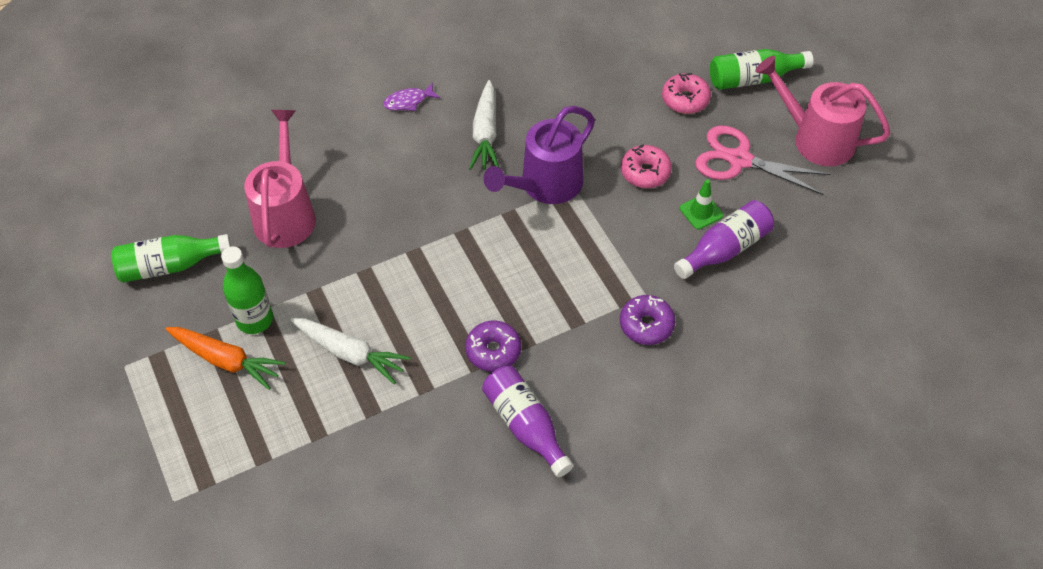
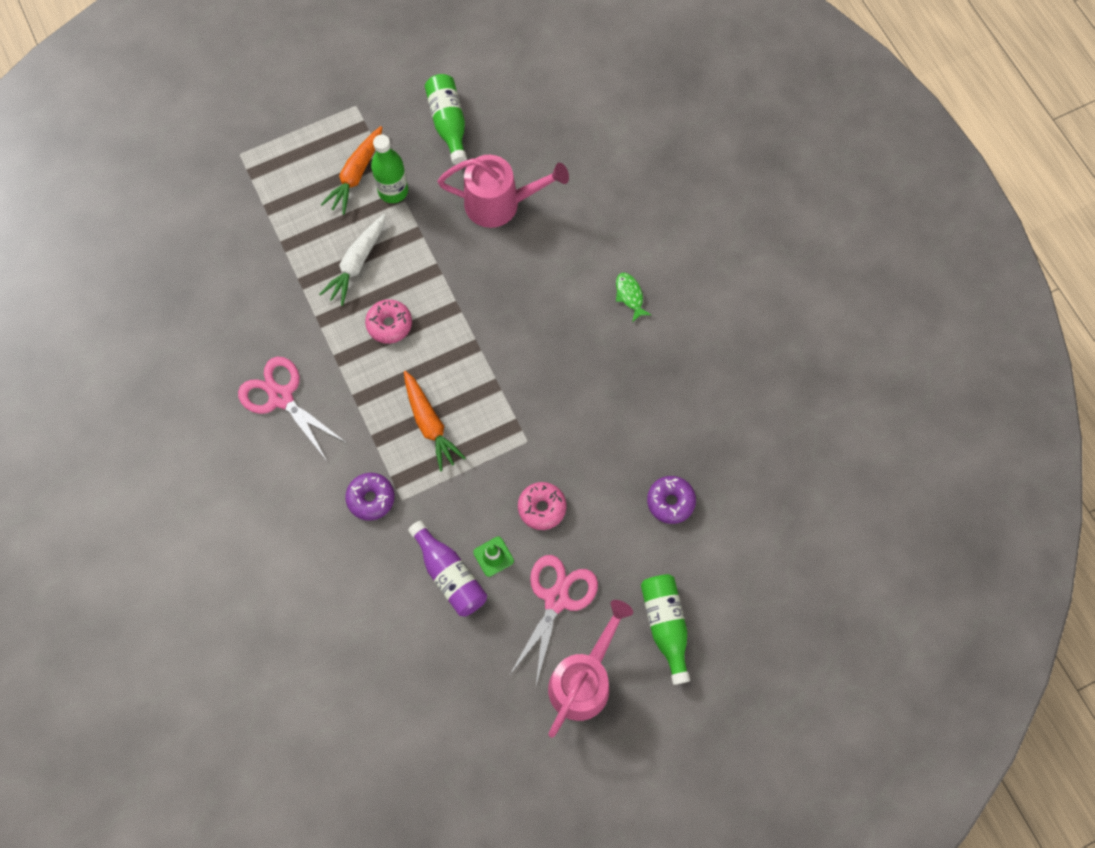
camera: 90 degrees right, 15 degrees up
purple fish [383,82,440,111] -> green fish [616,273,651,322]
purple donut [465,321,521,372] -> purple donut moved to [647,476,696,524]
white carrot [469,80,499,170] -> none
purple bottle [482,366,573,477] -> pink scissors [238,357,346,461]
purple watering can [484,106,595,204] -> none
pink donut [662,73,711,114] -> pink donut moved to [365,299,412,344]
none -> orange carrot [404,371,466,471]

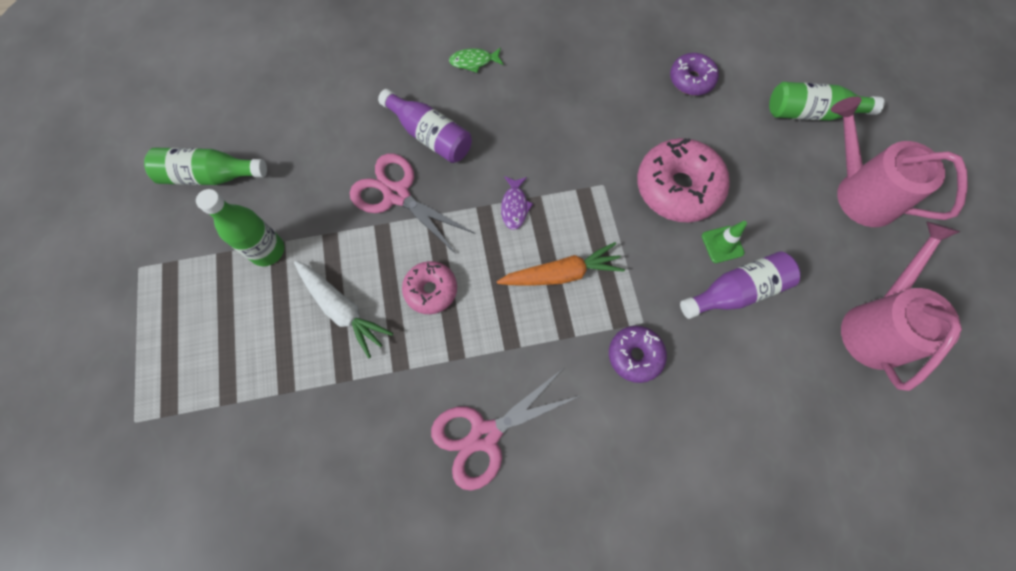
camera: 75 degrees left, 0 degrees up
orange carrot [321,126,382,215] -> none
pink watering can [438,155,569,228] -> pink watering can moved to [841,221,962,391]
pink scissors [509,555,598,685] -> pink scissors moved to [350,153,475,254]
pink donut [518,482,566,530] -> pink donut [637,138,729,223], size x1.73
none -> purple bottle [378,89,472,163]
none -> purple fish [501,176,533,230]

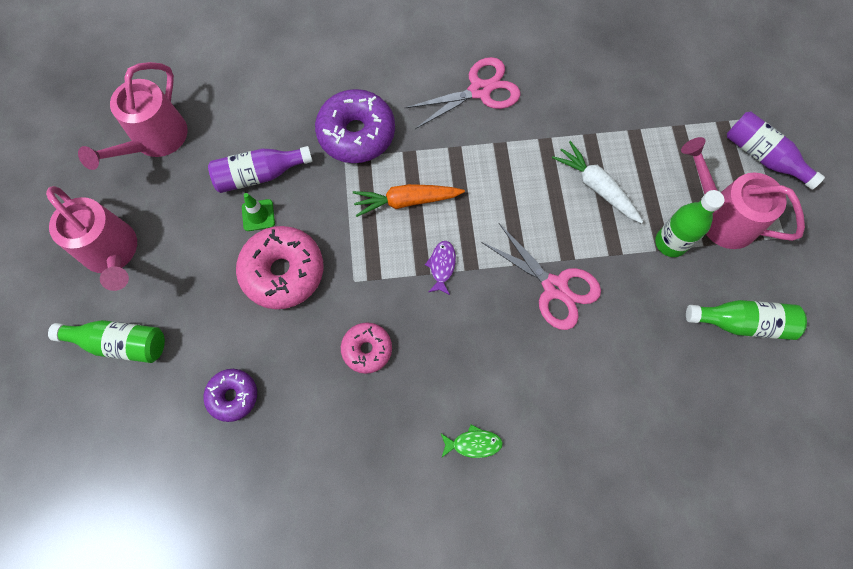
camera: 175 degrees left, 0 degrees up
purple bottle [378,89,472,163] -> purple bottle moved to [727,111,825,190]
pink donut [402,261,457,314] -> pink donut moved to [341,322,392,374]
purple donut [609,326,667,383] -> purple donut [315,89,395,163], size x1.73
none -> pink watering can [681,137,805,249]

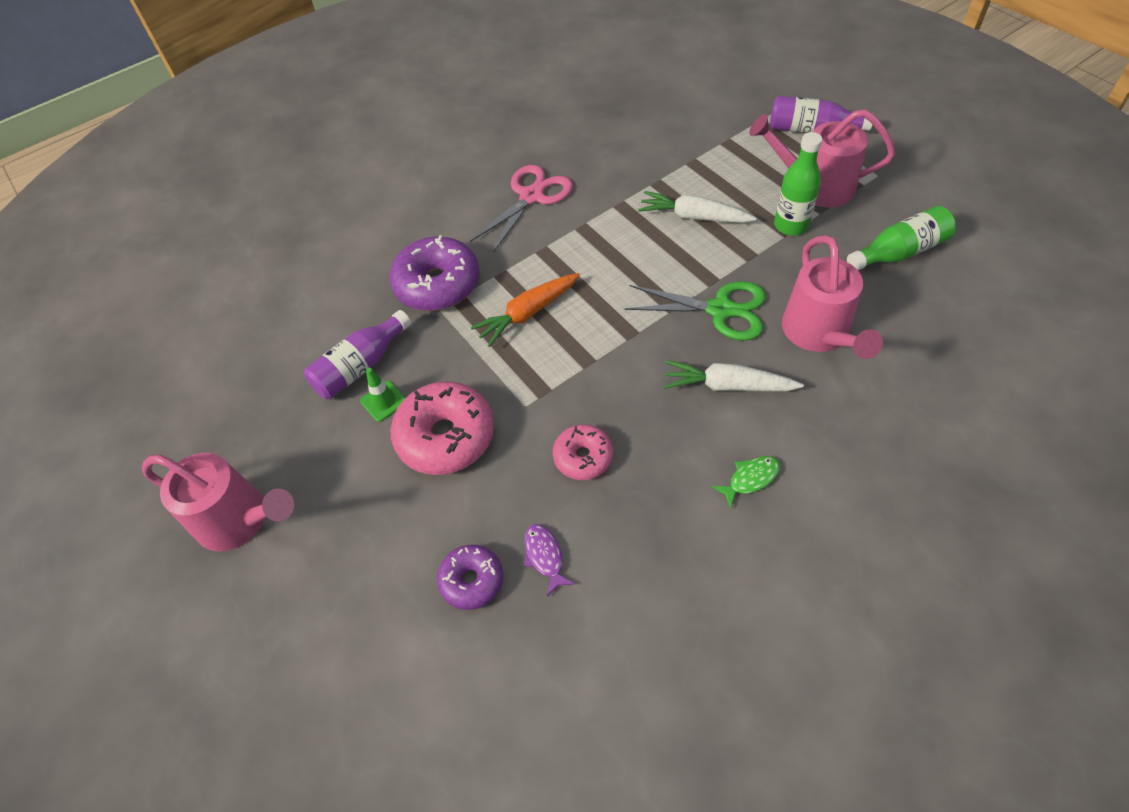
camera: 25 degrees left, 15 degrees down
green bottle [48,320,165,363] -> none
pink watering can [78,62,188,170] -> pink watering can moved to [782,235,883,359]
purple fish [425,241,456,295] -> purple fish moved to [524,524,575,596]
pink scissors [481,223,601,330] -> green scissors [624,281,766,341]
none -> white carrot [664,360,804,391]

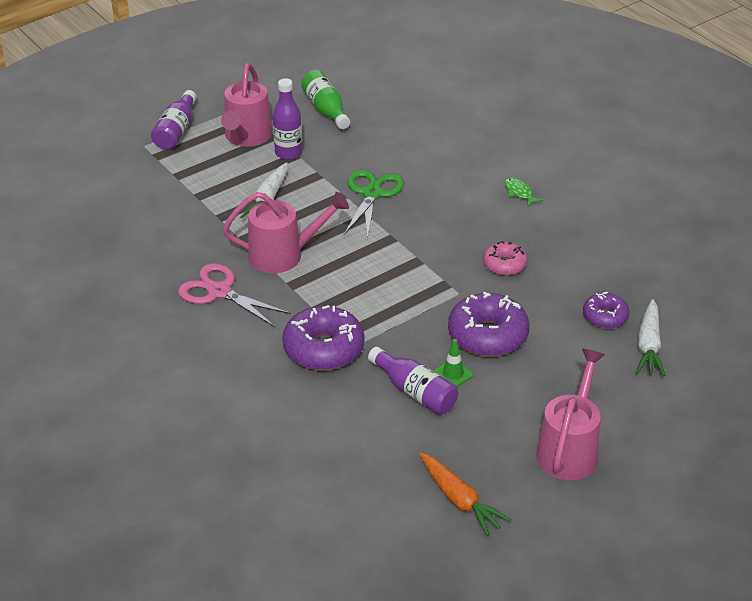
camera: 95 degrees left, 15 degrees down
pink donut [391,381,494,475] -> purple donut [448,292,529,357]
orange carrot [471,273,580,347] -> orange carrot moved to [419,452,511,536]
purple fish [524,524,575,596] -> none
white carrot [664,360,804,391] -> white carrot moved to [636,299,665,376]
green bottle [774,132,822,236] -> purple bottle [273,78,302,160]
pink watering can [782,235,883,359] -> pink watering can moved to [223,192,349,273]

